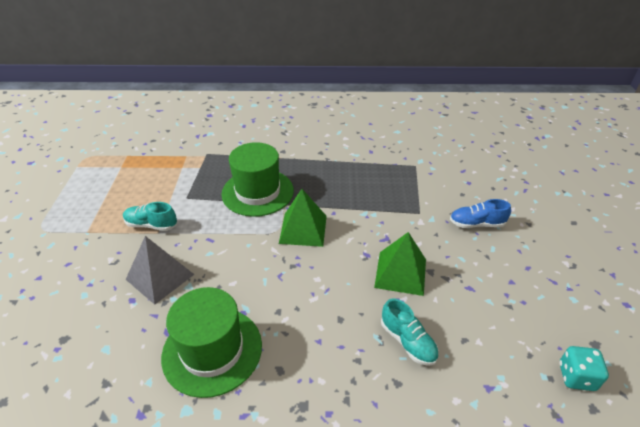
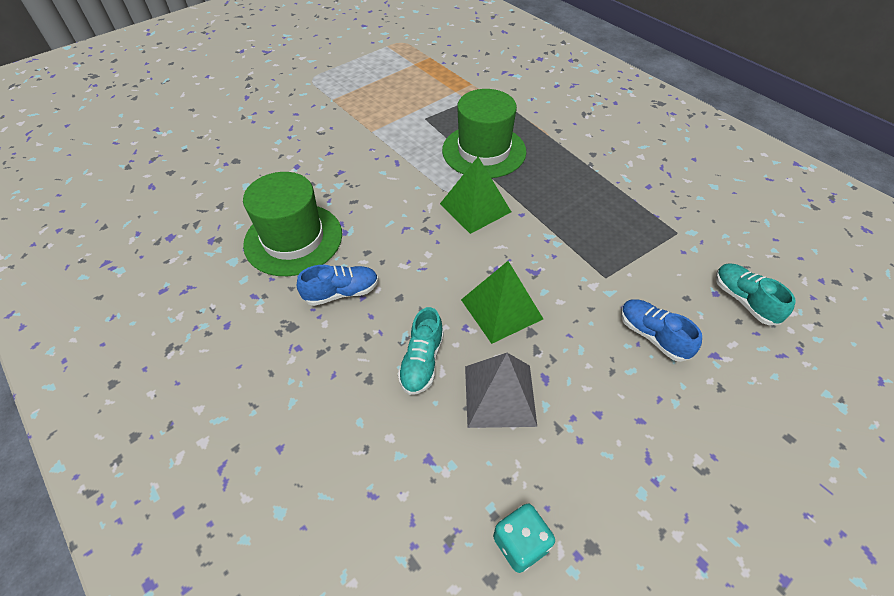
camera: 50 degrees right, 10 degrees up
turquoise shoe [123,202,177,231] -> turquoise shoe moved to [716,264,796,325]
grey pyramid [125,236,195,305] -> grey pyramid moved to [465,353,537,428]
none -> blue shoe [297,265,379,306]

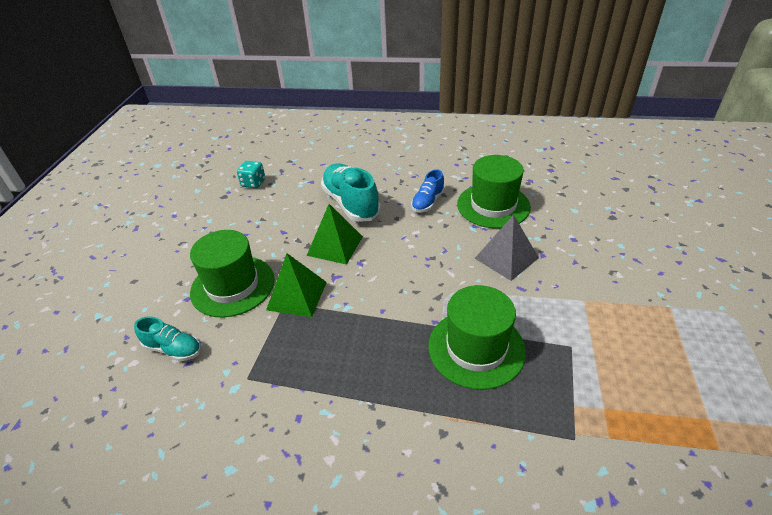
camera: 140 degrees right, 10 degrees down
turquoise shoe [398,307,444,395] -> turquoise shoe [321,163,381,222], size x1.77
green pyramid [440,157,511,234] -> green pyramid moved to [266,253,327,317]
grey pyramid [465,353,537,428] -> grey pyramid moved to [475,215,539,281]
blue shoe [621,299,702,362] -> green hat [190,230,275,318]

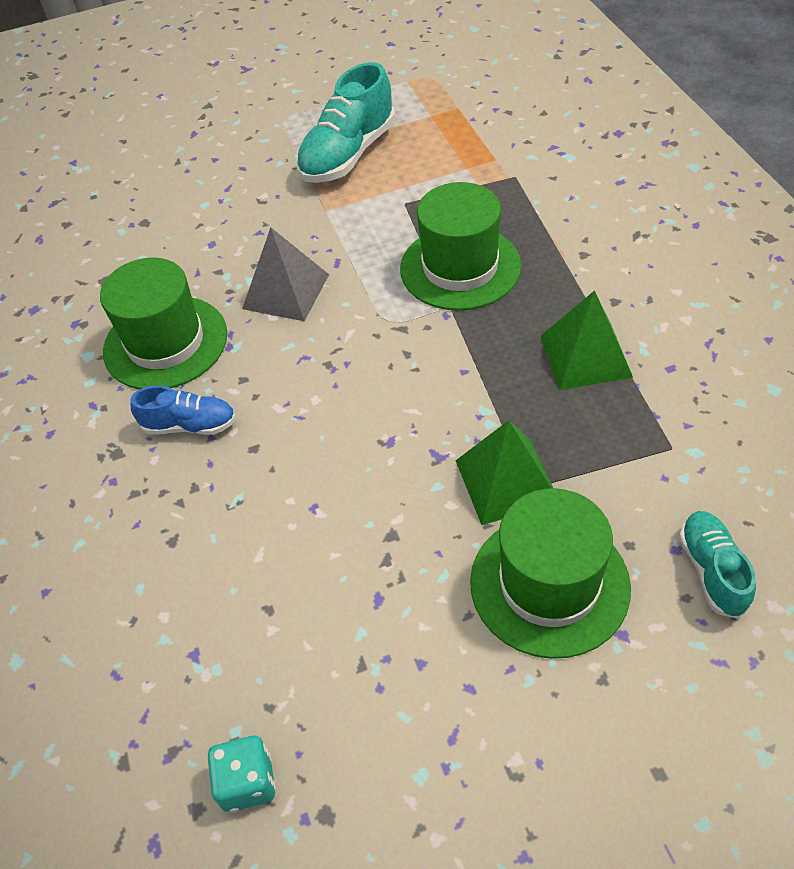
camera: 115 degrees left, 10 degrees up
green pyramid [307,204,363,265] -> green pyramid moved to [541,290,633,390]
turquoise shoe [321,163,381,222] -> turquoise shoe moved to [296,62,395,183]

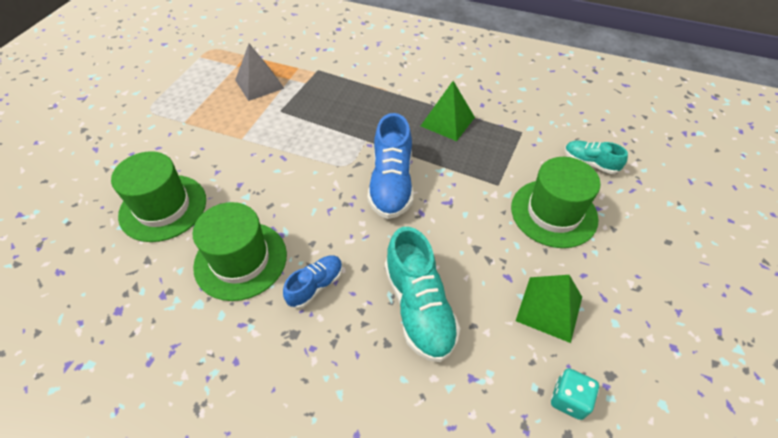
camera: 55 degrees left, 0 degrees up
grey pyramid [242,227,329,321] -> grey pyramid moved to [235,43,285,101]
turquoise shoe [296,62,395,183] -> turquoise shoe moved to [385,227,461,362]
green hat [400,182,521,311] -> green hat moved to [111,151,206,242]
green pyramid [456,420,553,525] -> green pyramid moved to [516,275,582,343]
none -> blue shoe [368,113,414,219]

